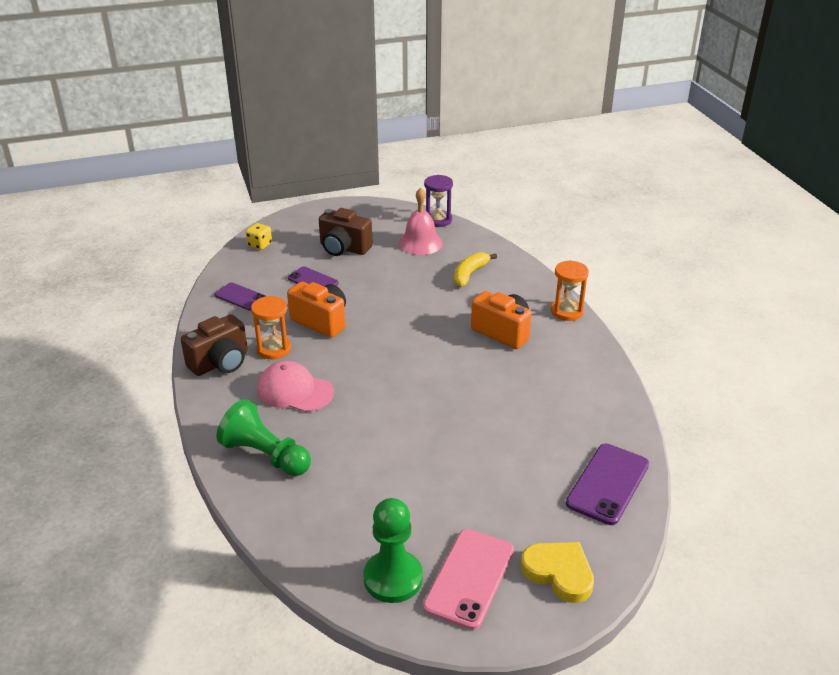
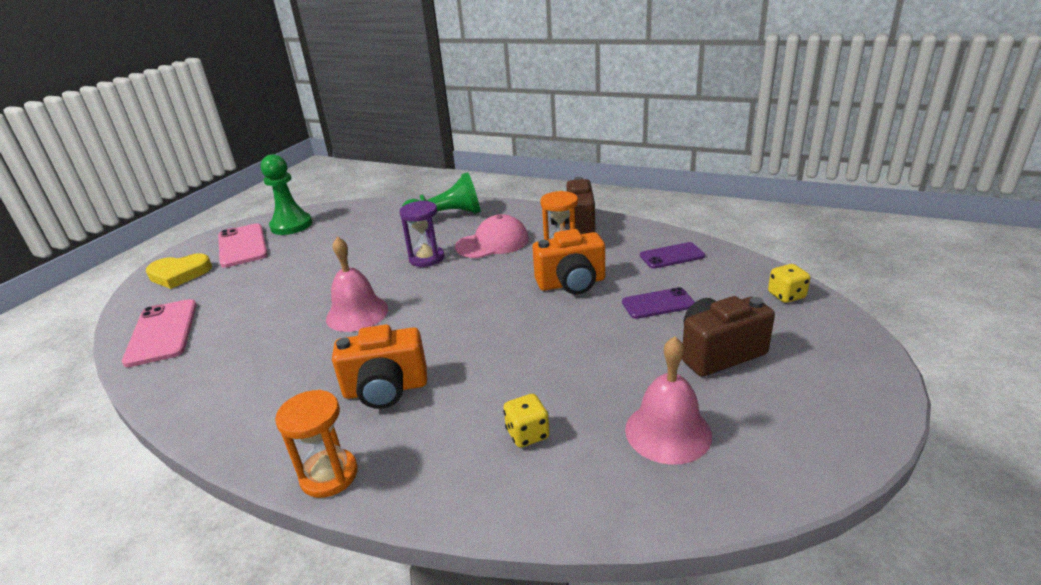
camera: 135 degrees right, 5 degrees down
purple hourglass [424,175,453,227] -> purple hourglass moved to [400,200,444,267]
yellow banana [454,252,497,287] -> yellow dice [503,394,550,448]
purple phone [566,444,649,525] -> pink phone [122,299,197,367]
none -> pink bell [326,237,388,332]

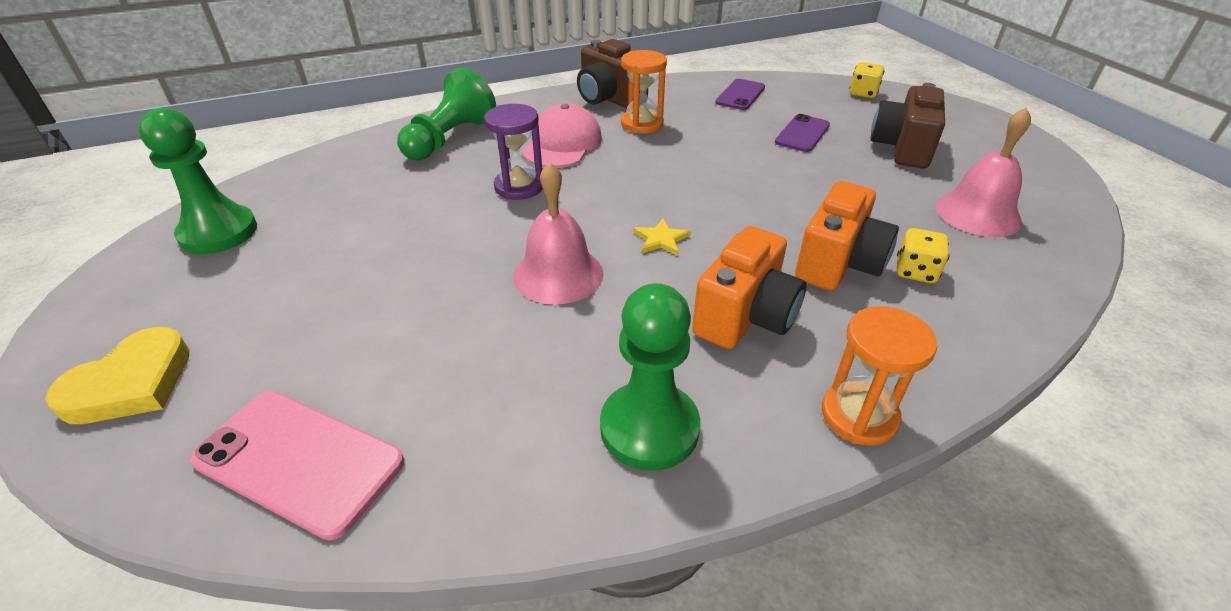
camera: 50 degrees left, 10 degrees up
pink phone [218,223,268,268] -> none
orange camera [532,229,605,294] -> orange camera moved to [795,181,899,291]
none -> green pawn [600,283,700,471]
none -> yellow star [633,219,691,256]

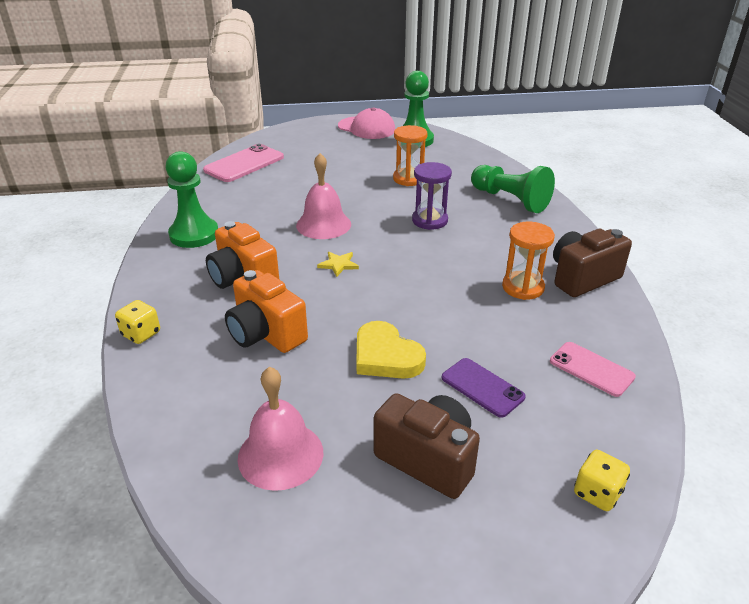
camera: 105 degrees right, 5 degrees down
yellow heart [45,327,190,424] -> yellow heart moved to [356,321,426,379]
pink cap [521,103,602,168] -> pink cap moved to [338,108,395,139]
purple phone [715,79,765,110] -> pink phone [550,342,636,397]
orange hourglass [822,306,937,446] -> orange hourglass moved to [393,125,428,186]
yellow dice [897,228,950,283] -> yellow dice moved to [115,300,160,344]

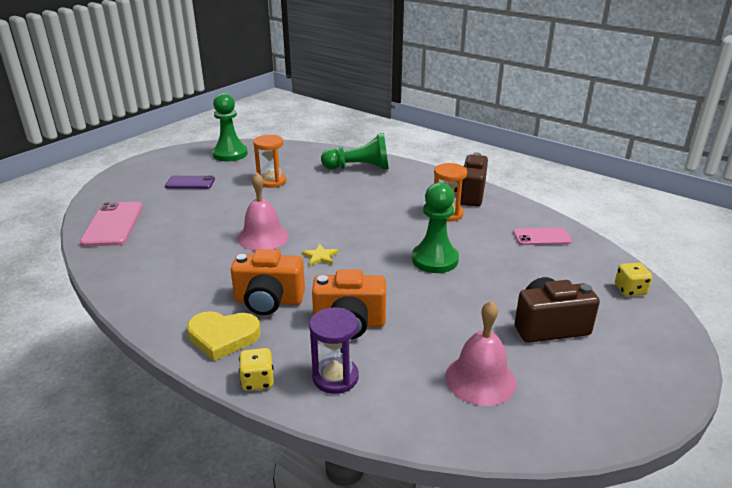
camera: 45 degrees left, 5 degrees down
green pawn [166,151,218,248] -> green pawn moved to [412,182,459,273]
pink cap [338,108,395,139] -> none
yellow heart [356,321,426,379] -> yellow heart moved to [187,311,260,361]
purple hourglass [412,162,452,230] -> purple hourglass moved to [309,308,359,394]
purple phone [442,358,526,418] -> purple phone moved to [165,175,215,189]

